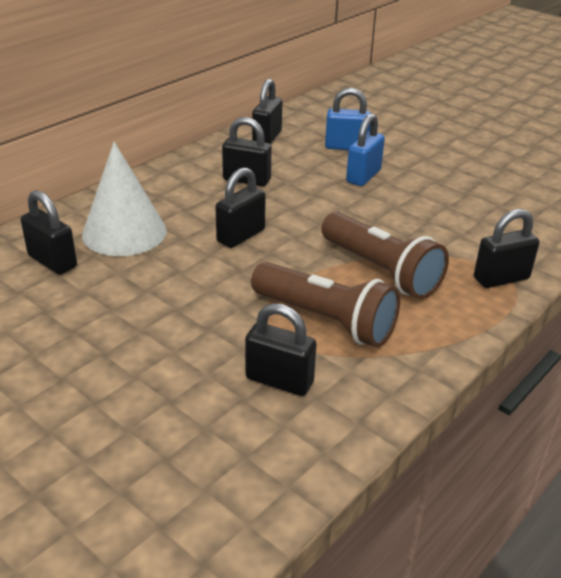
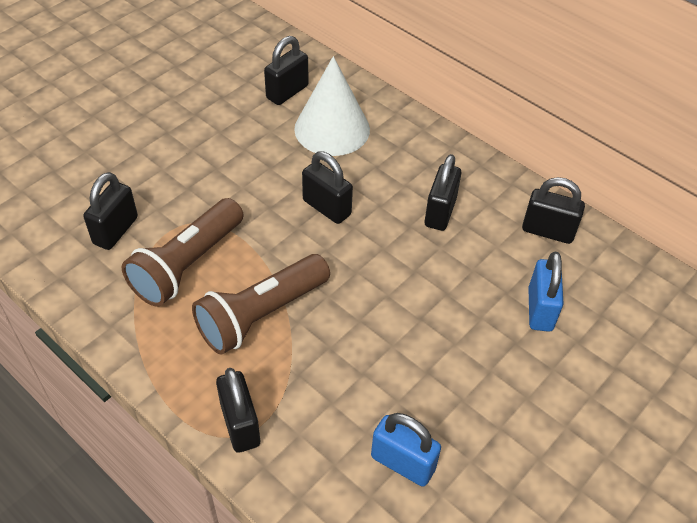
camera: 90 degrees right, 15 degrees up
blue padlock [346,113,385,186] -> blue padlock moved to [371,413,441,487]

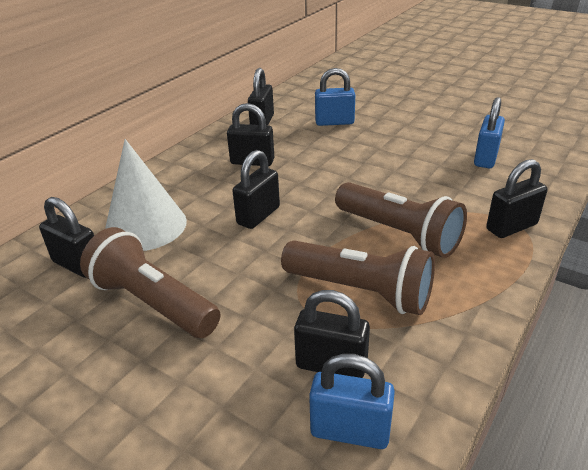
camera: 95 degrees left, 15 degrees down
none -> brown flashlight [80,227,221,338]
none -> blue padlock [309,354,395,449]

